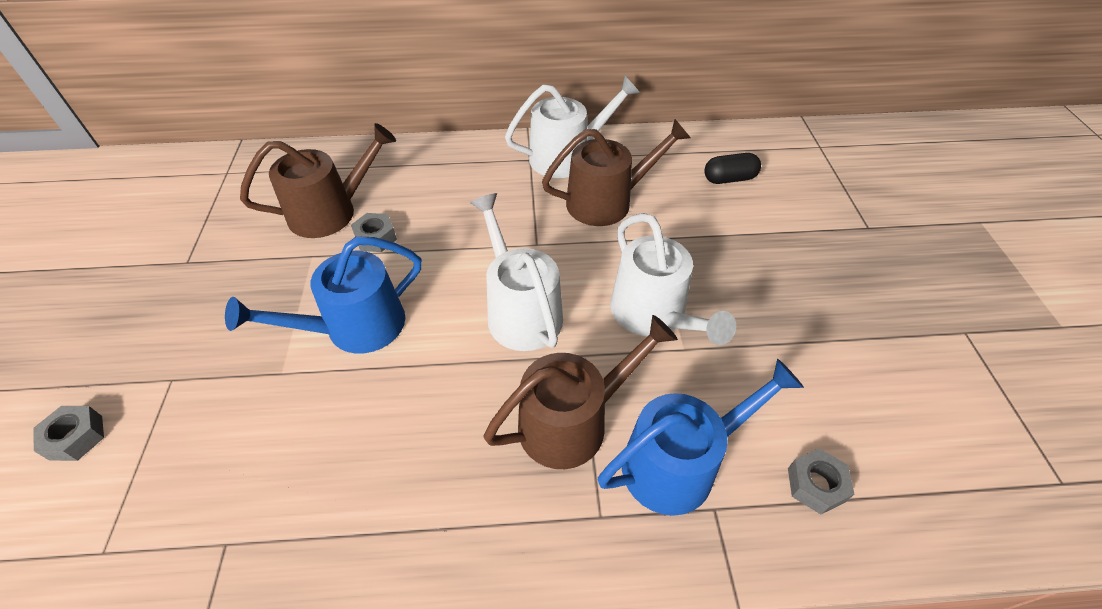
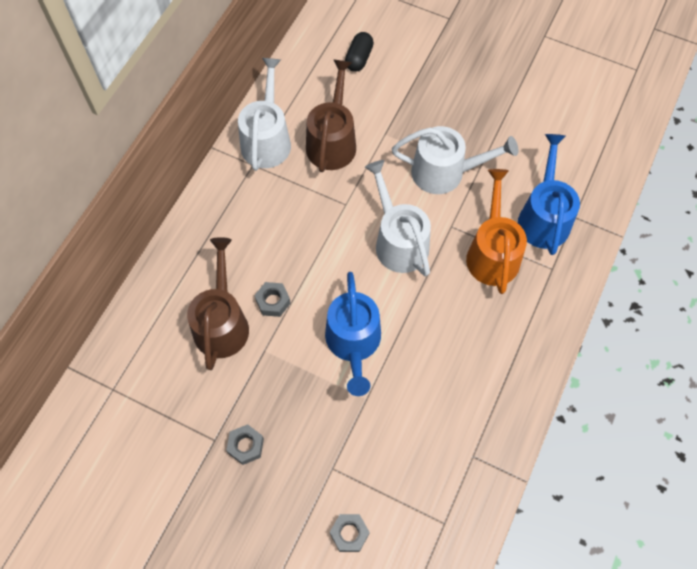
camera: 60 degrees left, 15 degrees up
white watering can [470,193,563,351] -> white watering can turned 60 degrees clockwise [365,160,431,276]
brown watering can [483,315,678,469] -> orange watering can [466,169,527,294]
grey nut [788,448,854,514] -> grey nut moved to [226,424,264,465]

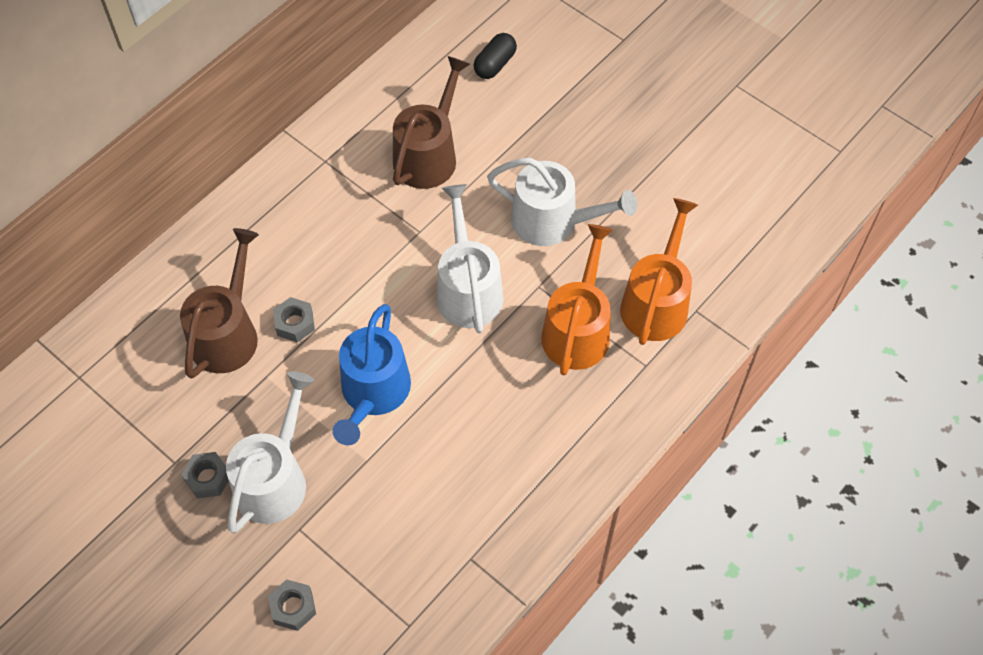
camera: 15 degrees right, 5 degrees down
white watering can [238,58,291,171] -> white watering can moved to [226,371,314,533]
blue watering can [518,134,580,255] -> orange watering can [620,198,698,345]

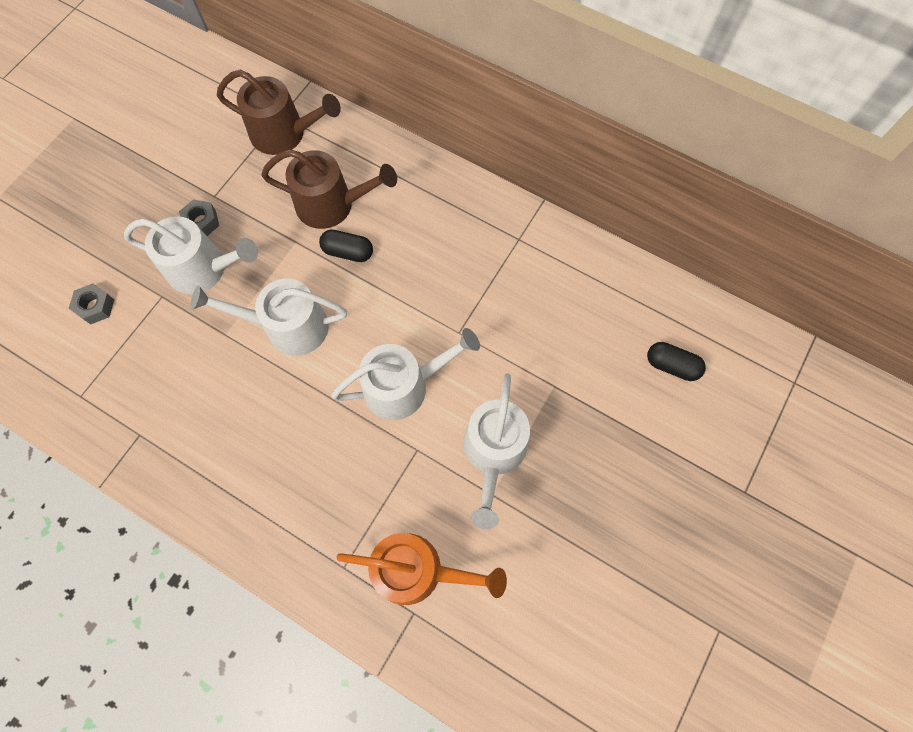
camera: 80 degrees right, 10 degrees up
grey nut [273,297,315,342] -> black capsule [319,229,373,262]
blue watering can [332,304,411,445] -> white watering can [191,278,347,356]
brown watering can [393,56,470,189] -> brown watering can moved to [217,70,341,155]
orange watering can [541,224,613,375] -> none

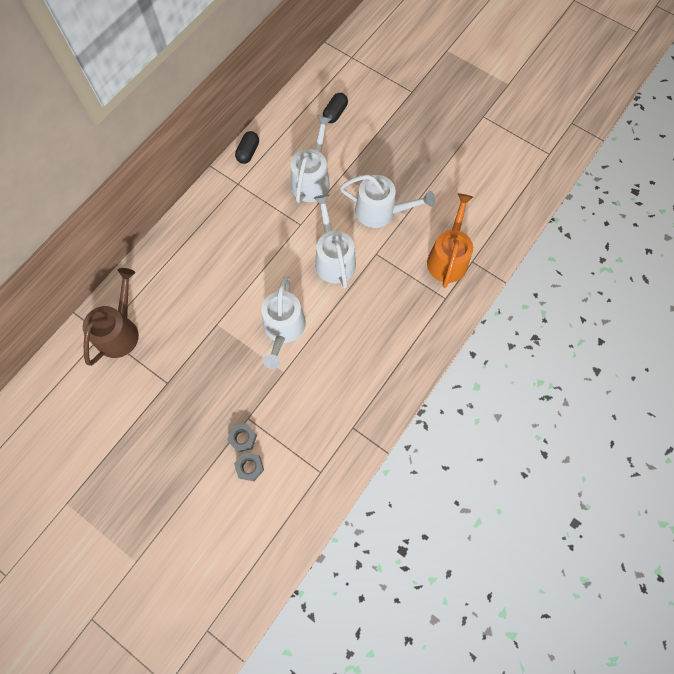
camera: 85 degrees left, 0 degrees up
white watering can [124,216,258,294] -> white watering can moved to [291,115,331,203]
grey nut [179,199,219,236] -> grey nut moved to [227,423,257,452]
brown watering can [261,149,397,229] -> none
black capsule [319,229,373,262] -> black capsule moved to [235,131,259,164]

